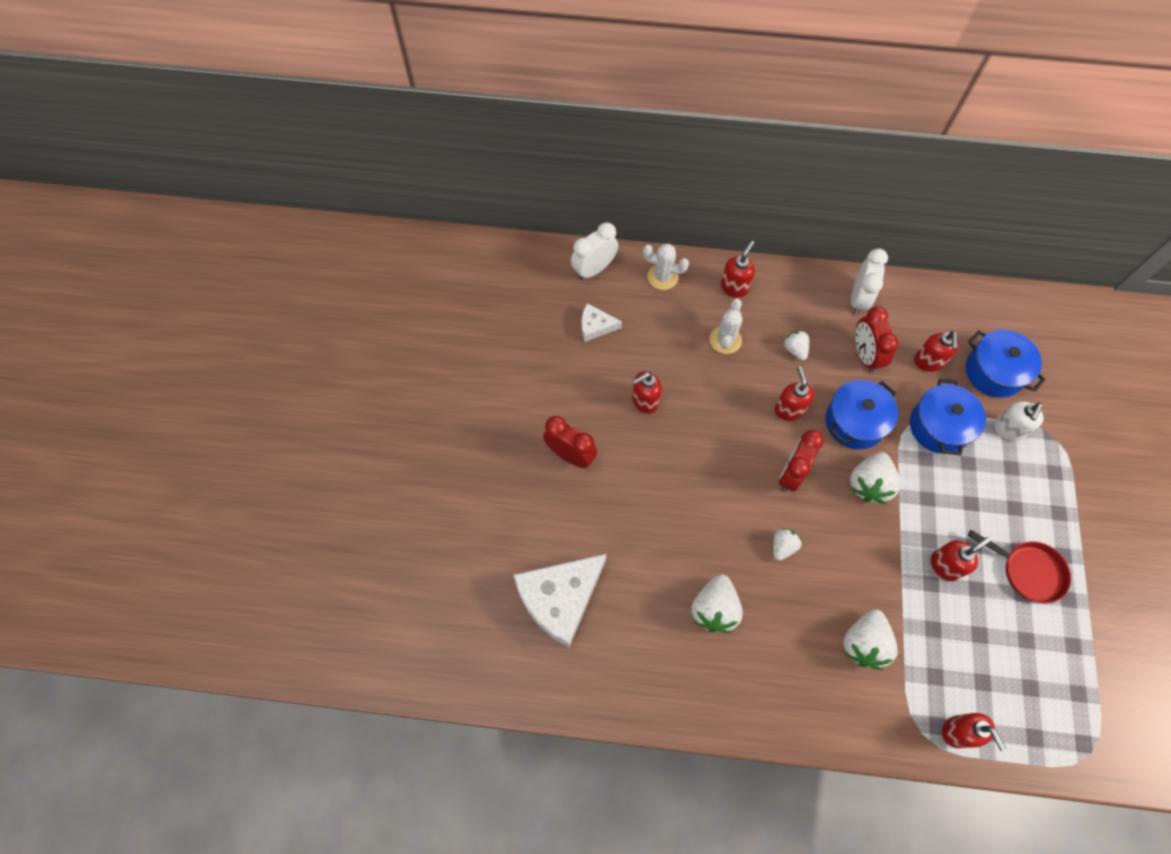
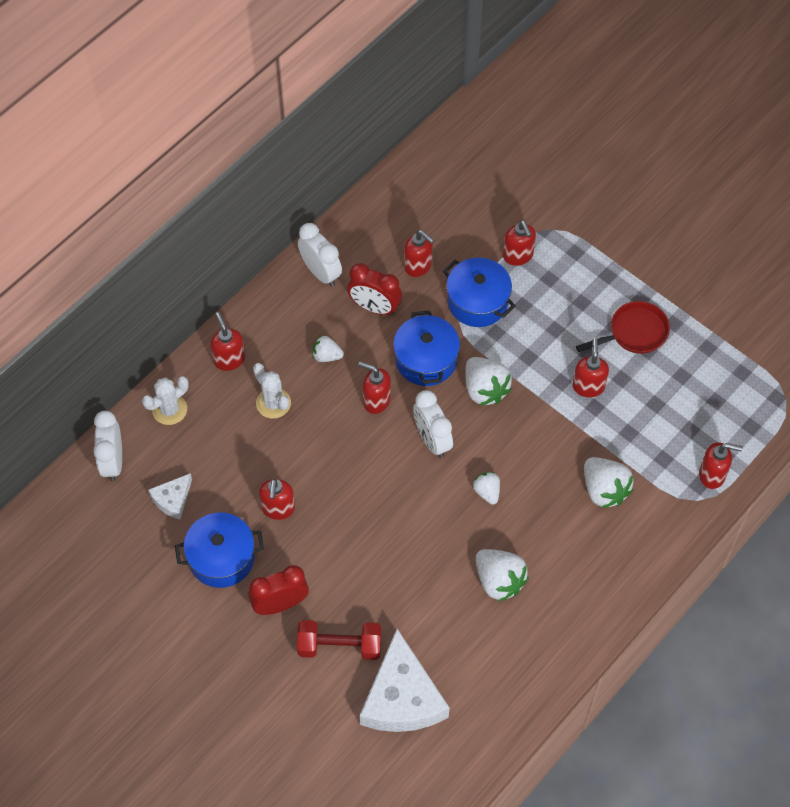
camera: 55 degrees left, 5 degrees down
red clock [779,430,824,492] -> white clock [413,390,453,458]
blue pot [966,330,1046,398] -> blue pot moved to [175,513,264,588]
white soap dispenser [994,402,1044,441] -> red soap dispenser [503,220,536,266]
none -> red dumbbell [297,620,381,660]

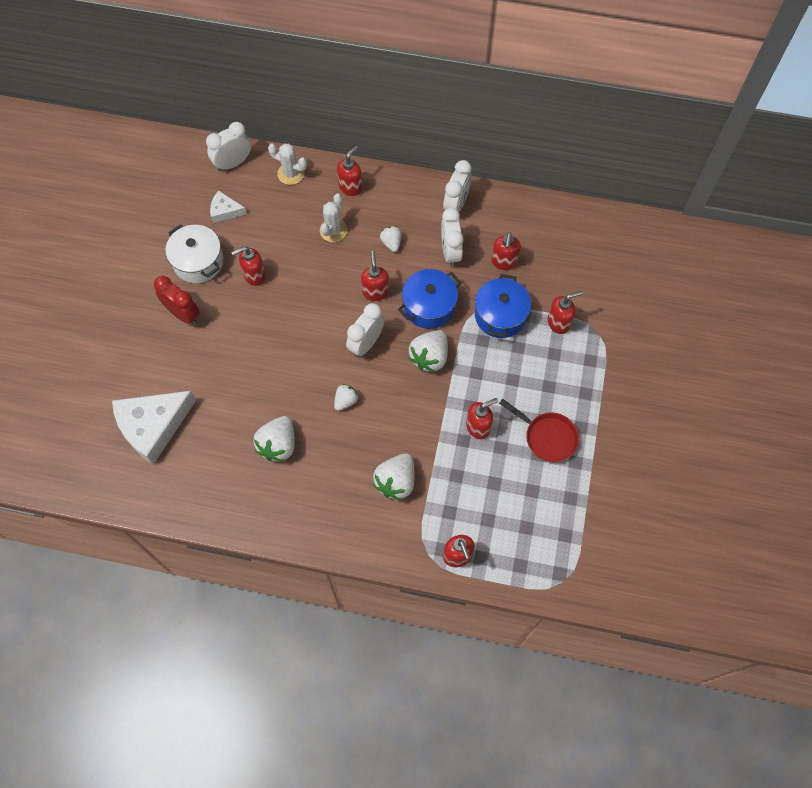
camera: 60 degrees right, 5 degrees up
blue pot [175,513,264,588] -> white pot [165,224,223,283]
red dumbbell [297,620,381,660] -> none
red clock [347,263,402,315] -> white clock [441,208,464,267]
red soap dispenser [503,220,536,266] -> red soap dispenser turned 150 degrees counterclockwise [548,291,583,334]

